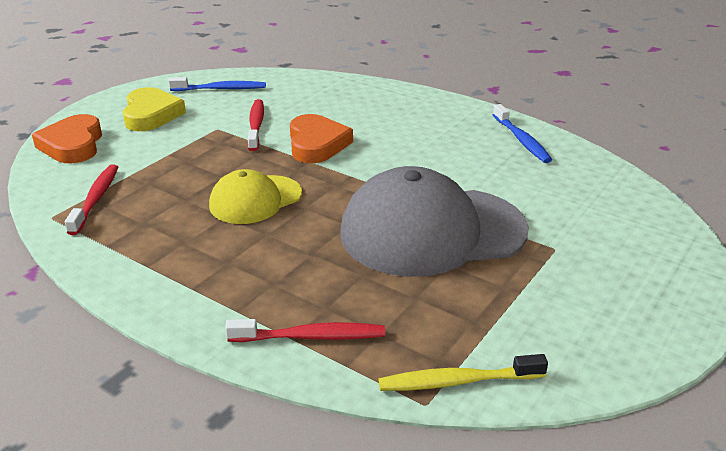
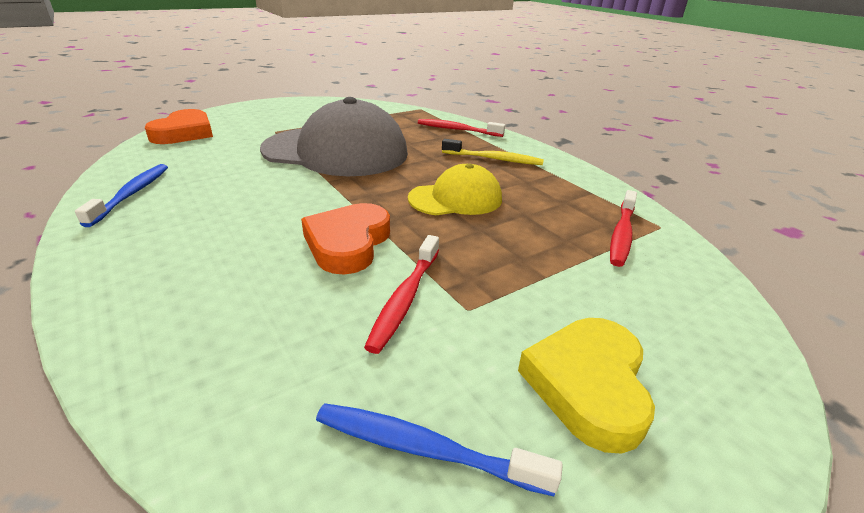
camera: 160 degrees left, 0 degrees up
orange heart [32,114,102,163] -> orange heart moved to [145,109,213,144]
yellow toothbrush [378,354,548,391] -> yellow toothbrush moved to [442,139,544,165]

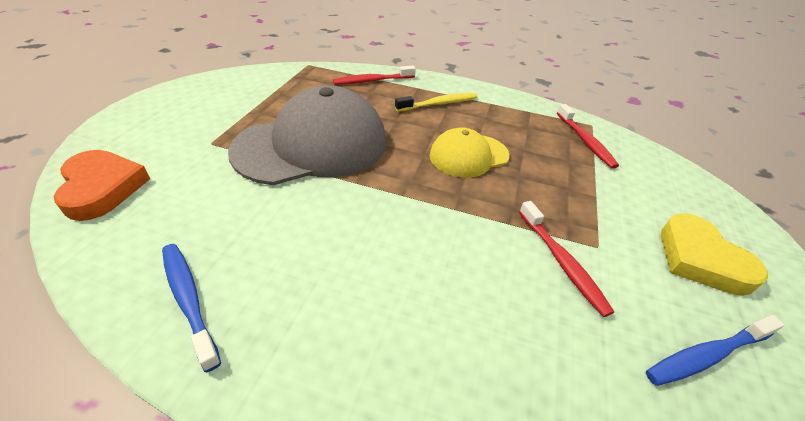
camera: 40 degrees left, 10 degrees up
orange heart [301,203,390,275] -> none
yellow cap [408,164,502,215] -> yellow cap turned 150 degrees counterclockwise [430,128,509,178]

